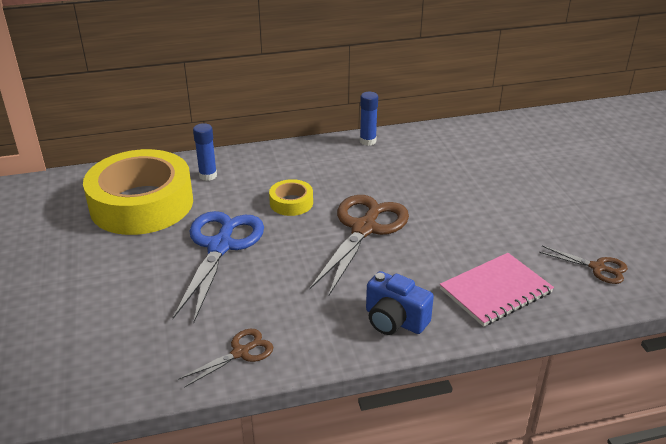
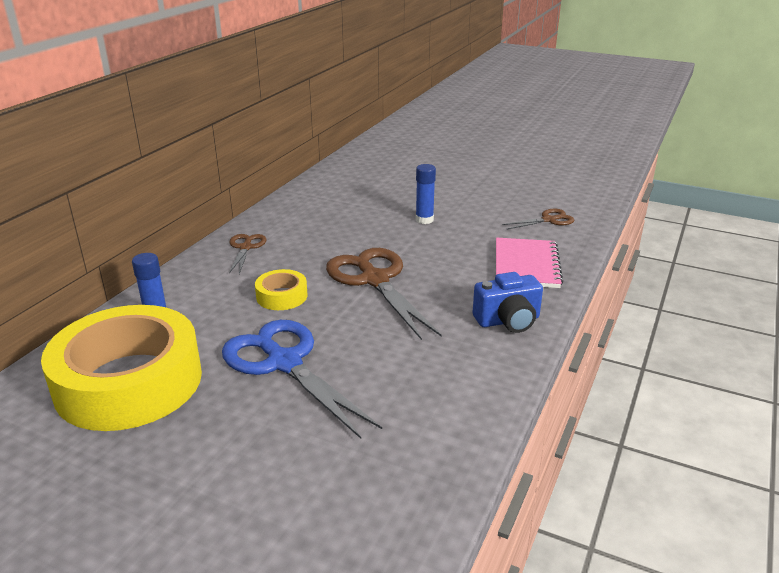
camera: 50 degrees left, 5 degrees down
brown scissors [178,329,274,388] -> brown scissors moved to [229,234,266,274]
blue glue stick [360,92,378,146] -> blue glue stick moved to [416,164,436,224]

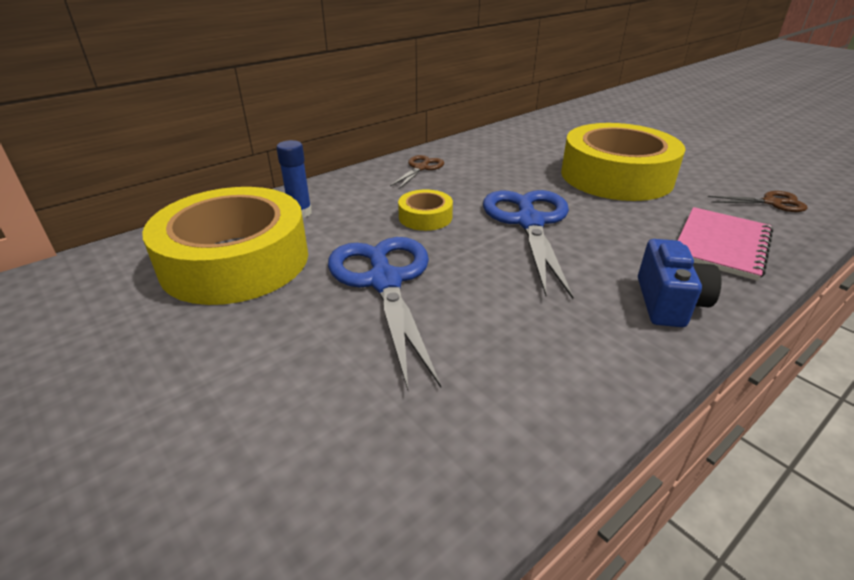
camera: 25 degrees right, 5 degrees up
brown scissors [326,248,442,340] -> blue scissors [483,190,573,299]
blue glue stick [416,164,436,224] -> yellow tape [561,123,686,201]
blue camera [473,272,543,333] -> blue camera turned 90 degrees counterclockwise [638,239,722,327]

